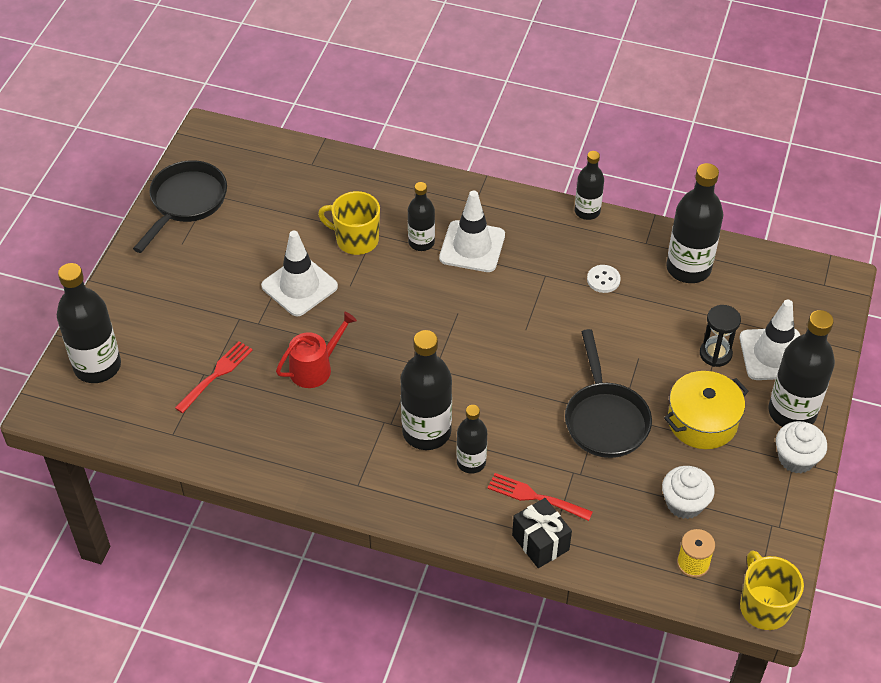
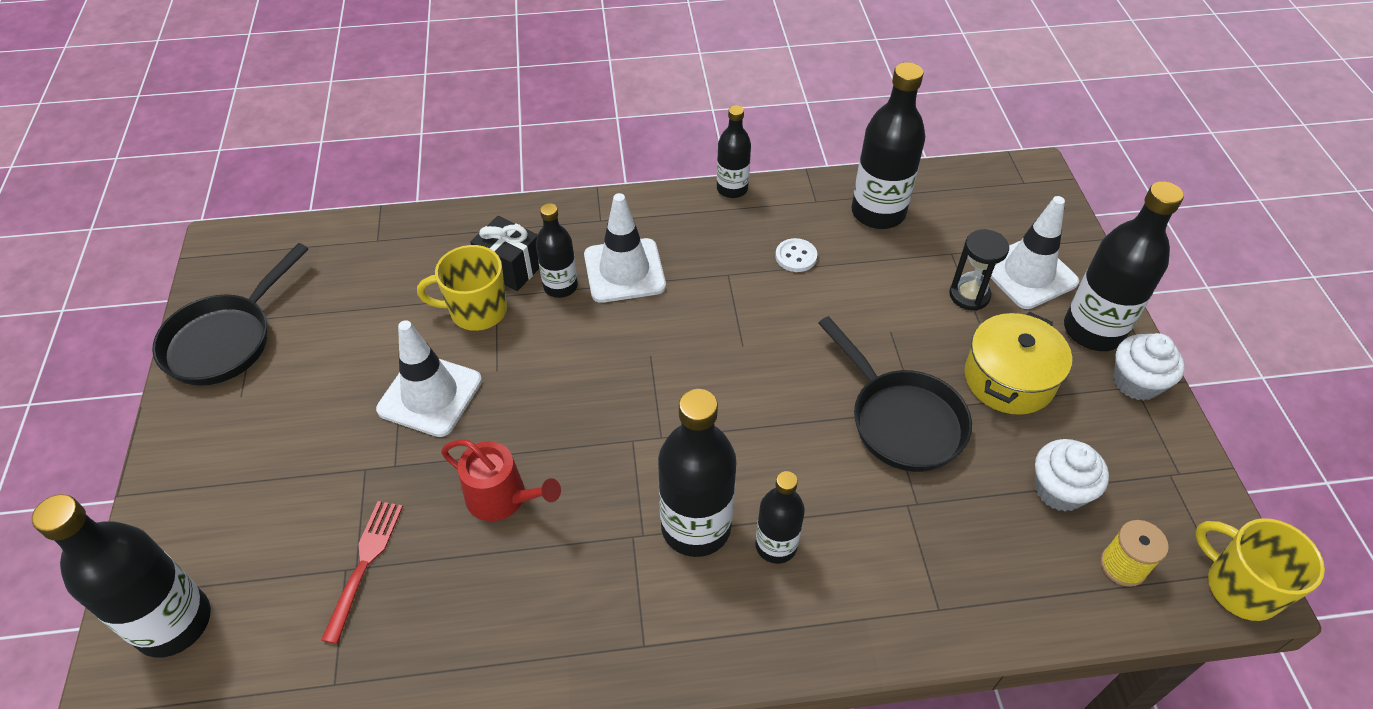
camera: 25 degrees left, 0 degrees up
black pan [133,160,227,253] -> black pan turned 150 degrees counterclockwise [152,243,308,386]
red watering can [276,312,357,388] -> red watering can turned 90 degrees clockwise [441,439,561,521]
red fork [488,473,593,521] -> none
black gift [512,498,572,568] -> black gift moved to [470,216,540,291]

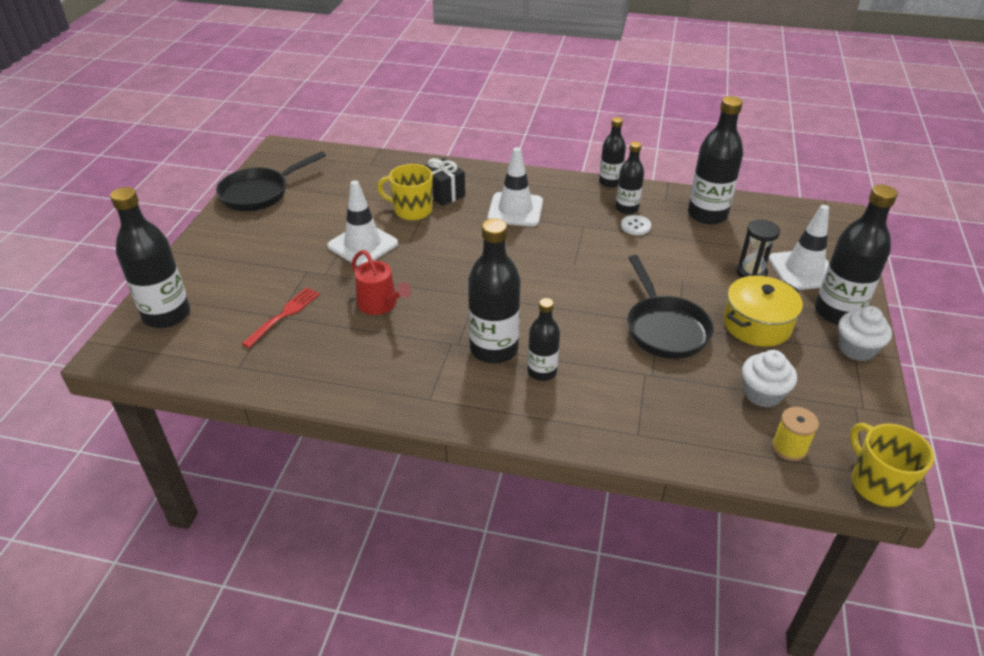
camera: 20 degrees right, 10 degrees down
black bottle [536,203,578,298] -> black bottle moved to [616,142,644,214]

